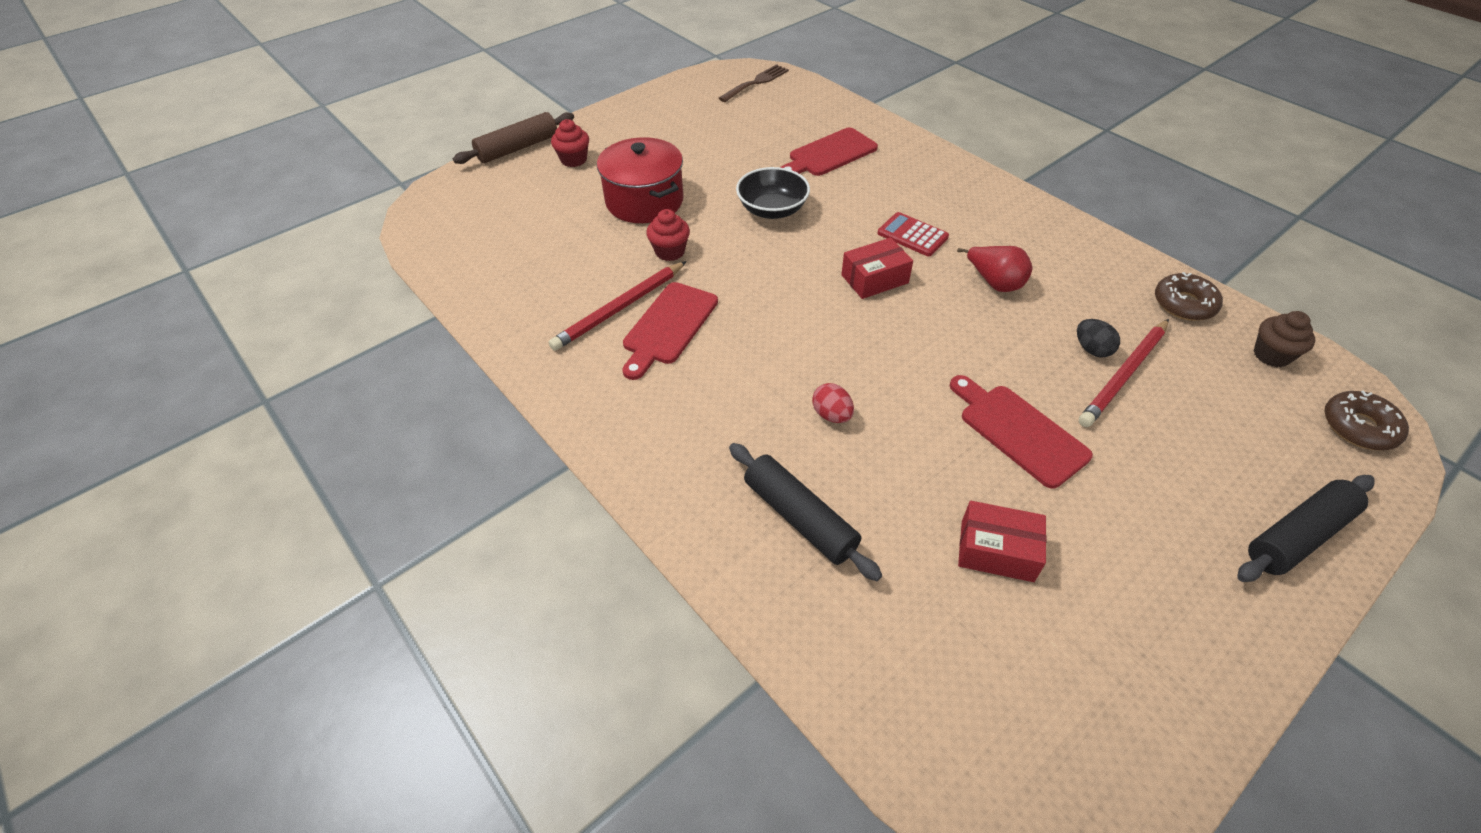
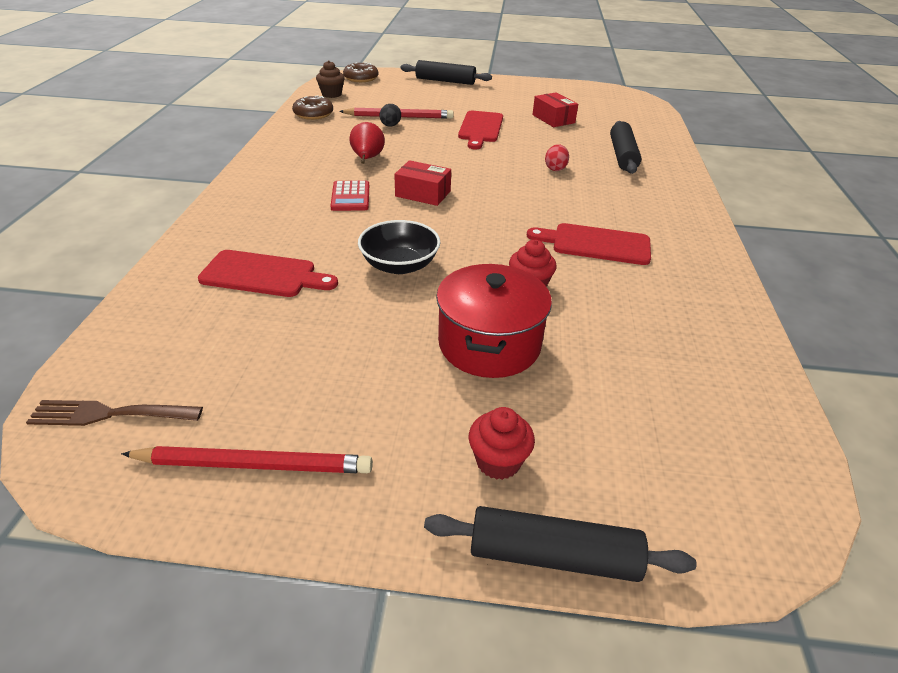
camera: 135 degrees left, 10 degrees down
brown rolling pin [453,112,574,164] -> black rolling pin [424,506,697,582]
red pencil [548,261,687,351] -> red pencil moved to [121,446,373,473]
red cutting board [622,282,718,380] -> red cutting board turned 150 degrees counterclockwise [527,223,651,265]

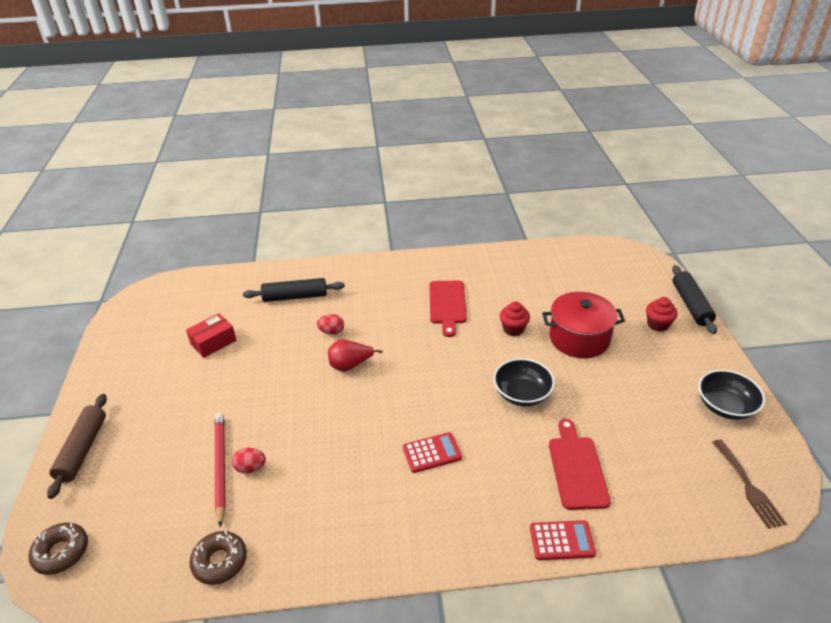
camera: 100 degrees left, 0 degrees up
red pencil [121,446,373,473] -> black bowl [698,370,765,420]
brown cupcake [316,60,345,98] -> none
red pear [350,122,385,164] -> red pear moved to [328,339,383,372]
black egg [380,104,401,127] -> red egg [232,448,266,474]
red box [394,160,451,206] -> none
black rolling pin [401,60,492,85] -> brown rolling pin [47,394,107,499]
red cutting board [458,111,503,149] -> none
none -> red calculator [530,520,596,560]

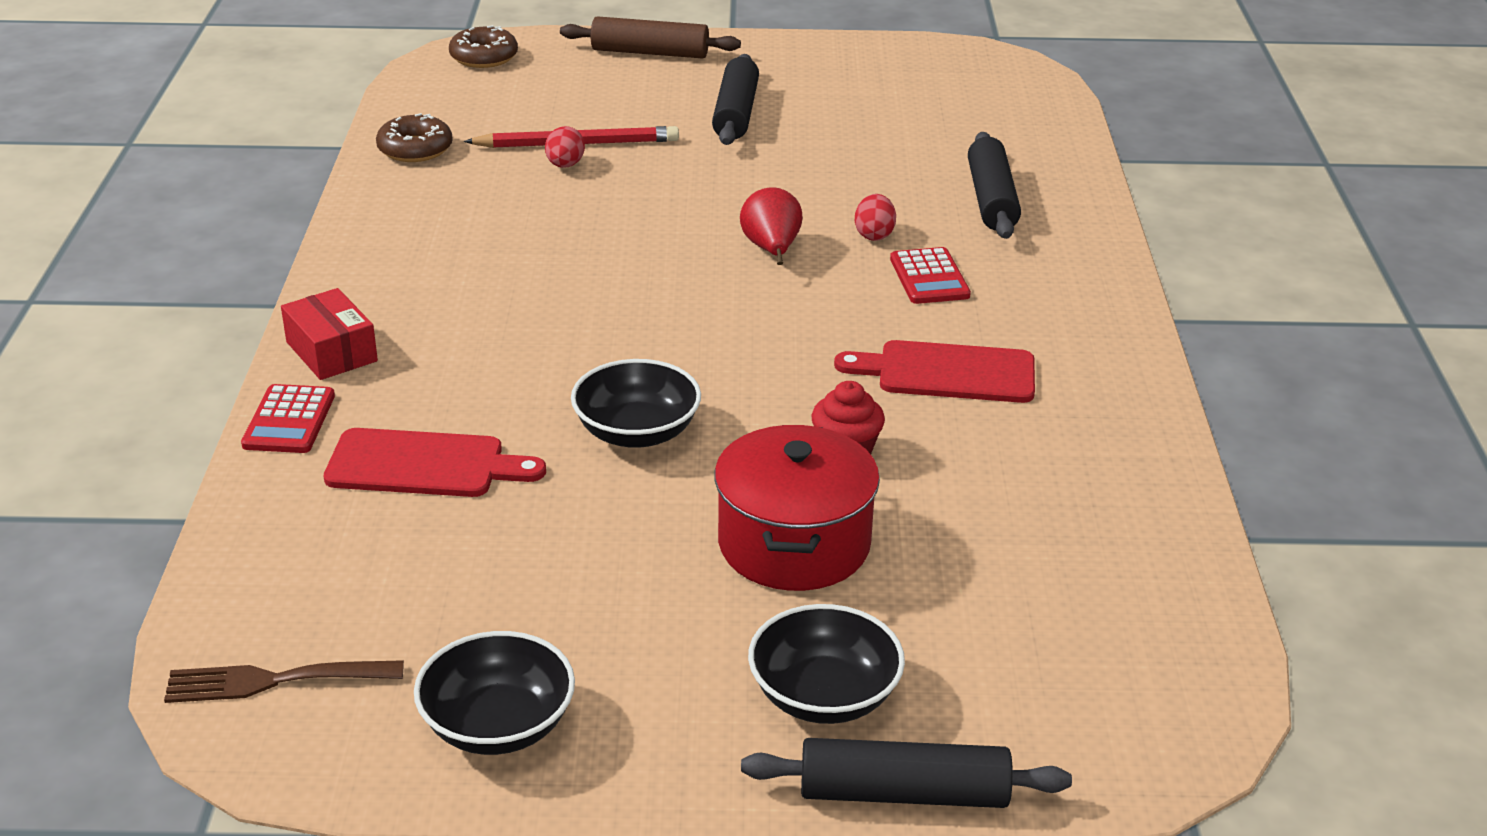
camera: 95 degrees right, 5 degrees down
red box [186,313,237,358] -> red box moved to [281,288,378,380]
red calculator [403,432,462,473] -> red calculator moved to [890,247,971,304]
red cupcake [646,297,678,332] -> black bowl [748,604,905,724]
none -> black rolling pin [712,54,759,145]

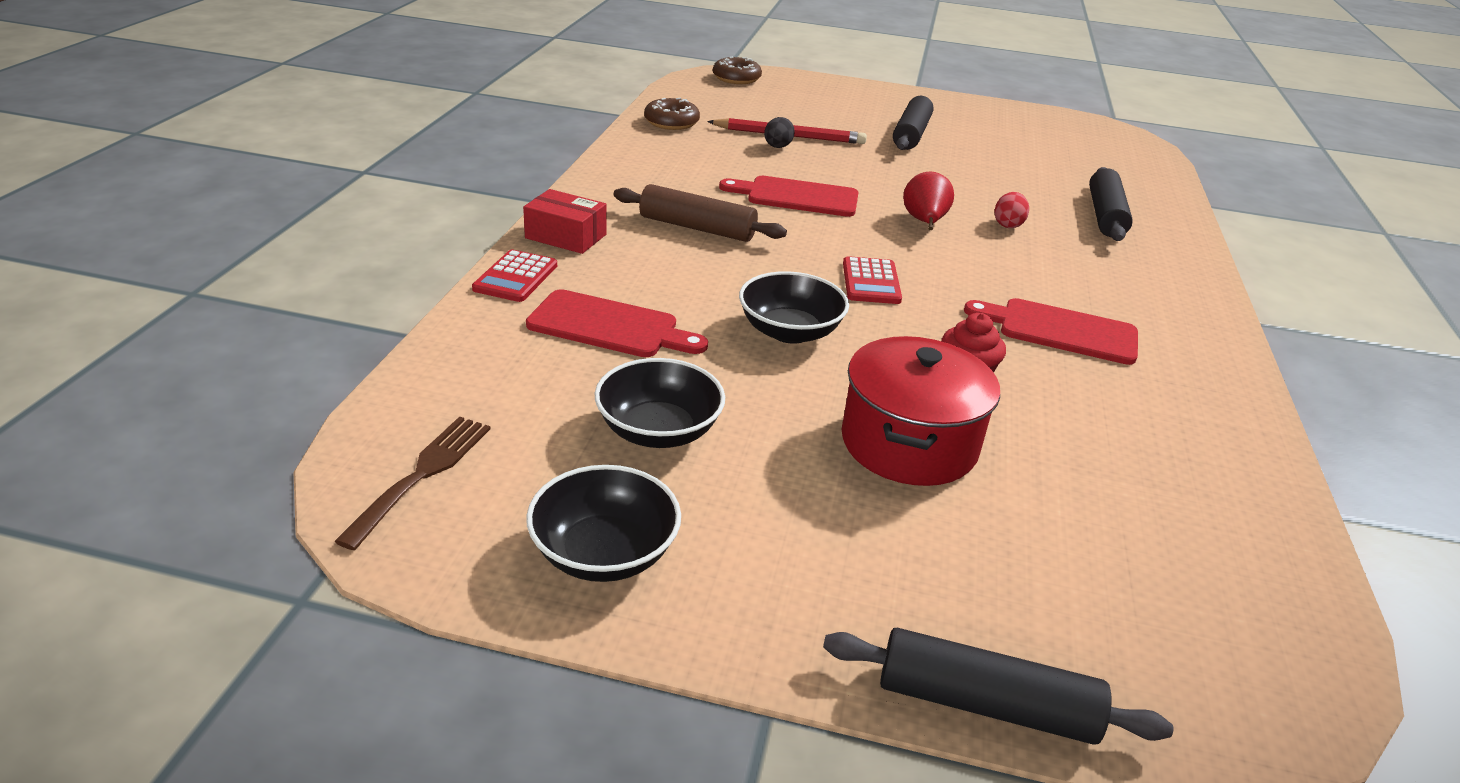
camera: 10 degrees right, 0 degrees up
brown fork [164,660,404,703] -> brown fork turned 105 degrees clockwise [334,416,491,550]
red box [281,288,378,380] -> red box turned 45 degrees counterclockwise [523,189,606,254]
red egg [545,126,585,168] -> black egg [764,117,795,148]
brown rolling pin [560,16,741,59] -> brown rolling pin moved to [613,184,787,242]
black bowl [748,604,905,724] -> black bowl moved to [594,358,725,448]
red calculator [890,247,971,304] -> red calculator moved to [843,256,902,304]
none -> red cutting board [719,176,859,217]

